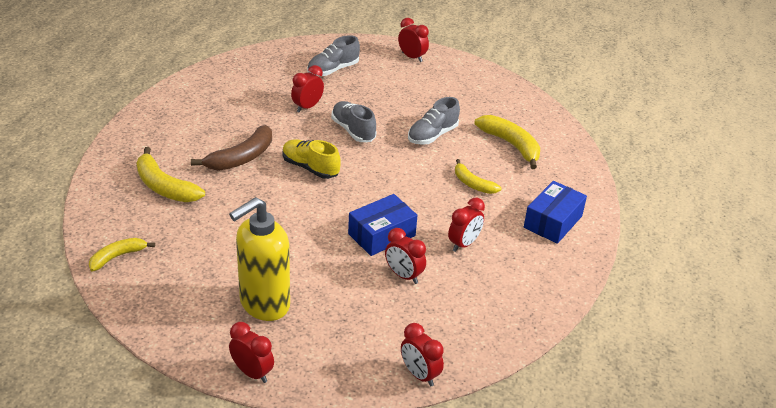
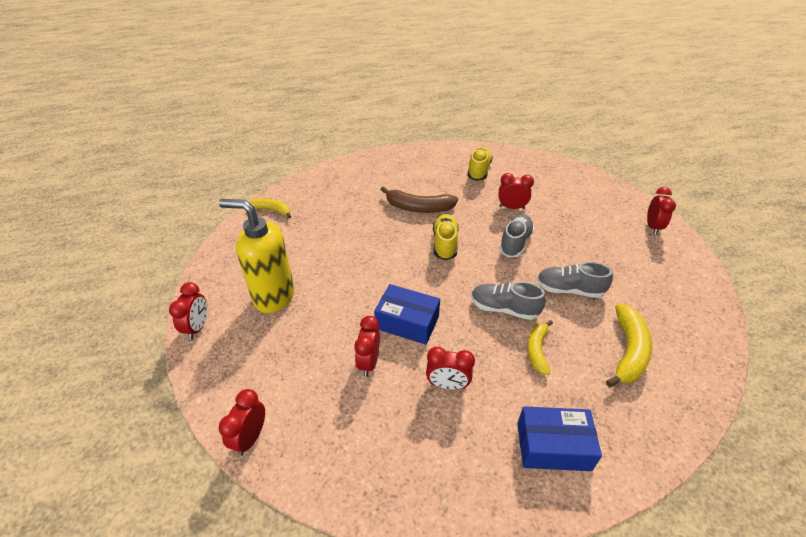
camera: 60 degrees right, 5 degrees up
yellow banana [136,147,205,202] -> none
grey shoe [307,35,360,76] -> grey shoe moved to [471,281,546,320]
none -> yellow shoe [467,147,493,181]

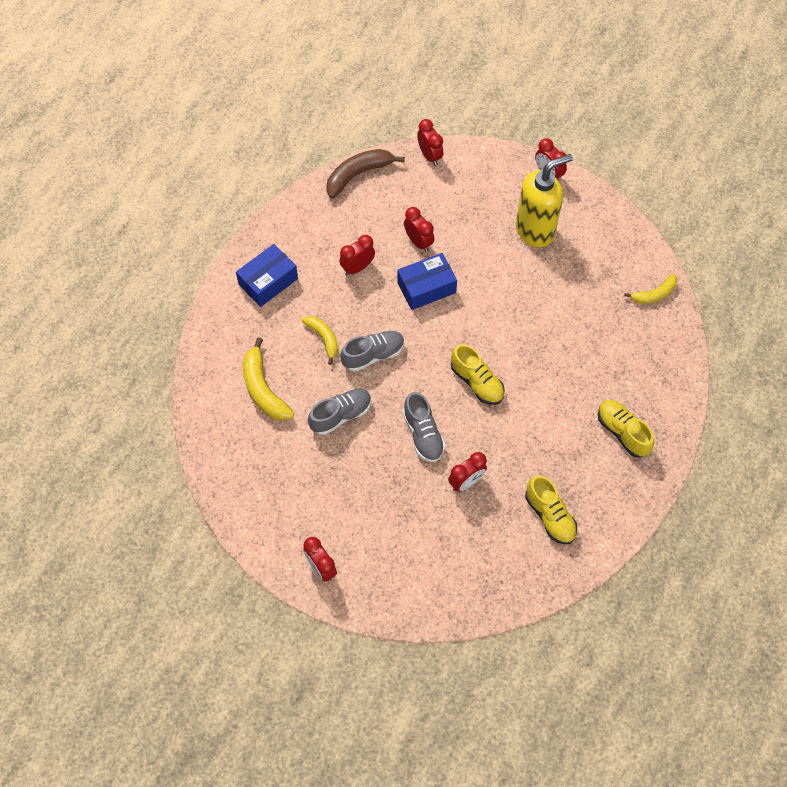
camera: 135 degrees right, 20 degrees up
brown banana [380,186,458,213] -> brown banana moved to [326,149,405,198]
none -> yellow shoe [598,400,654,457]

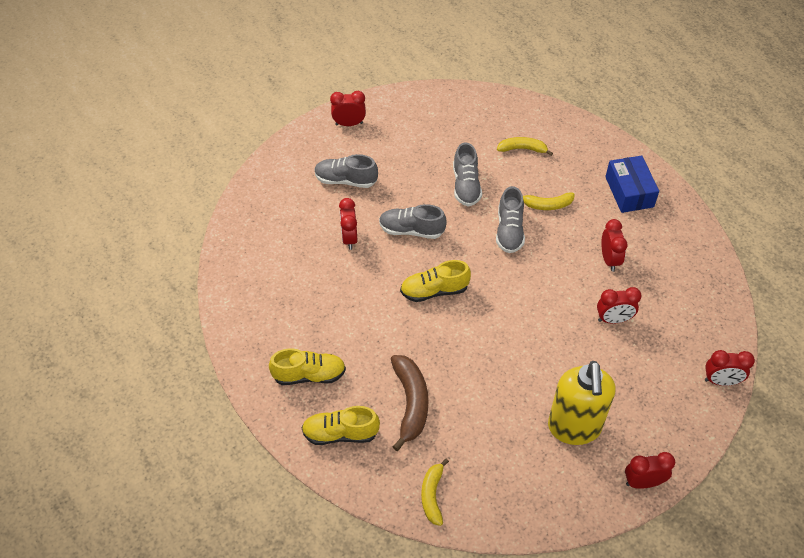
camera: 120 degrees right, 10 degrees down
yellow banana [243,337,294,421] -> yellow banana [497,137,553,156], size x0.63
brown banana [326,149,405,198] -> brown banana moved to [391,355,428,451]
blue box [397,253,457,310] -> none
yellow shoe [525,475,577,544] -> yellow shoe moved to [302,406,380,445]
none -> grey shoe [314,154,378,188]

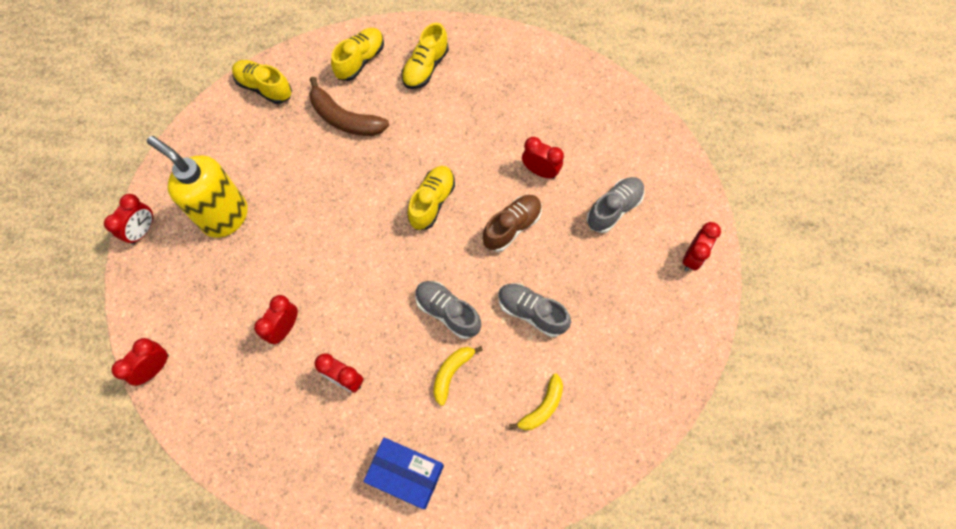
camera: 125 degrees right, 15 degrees up
grey shoe [379,204,447,239] -> brown shoe [483,195,542,252]
yellow banana [421,458,449,526] -> yellow shoe [232,60,292,104]

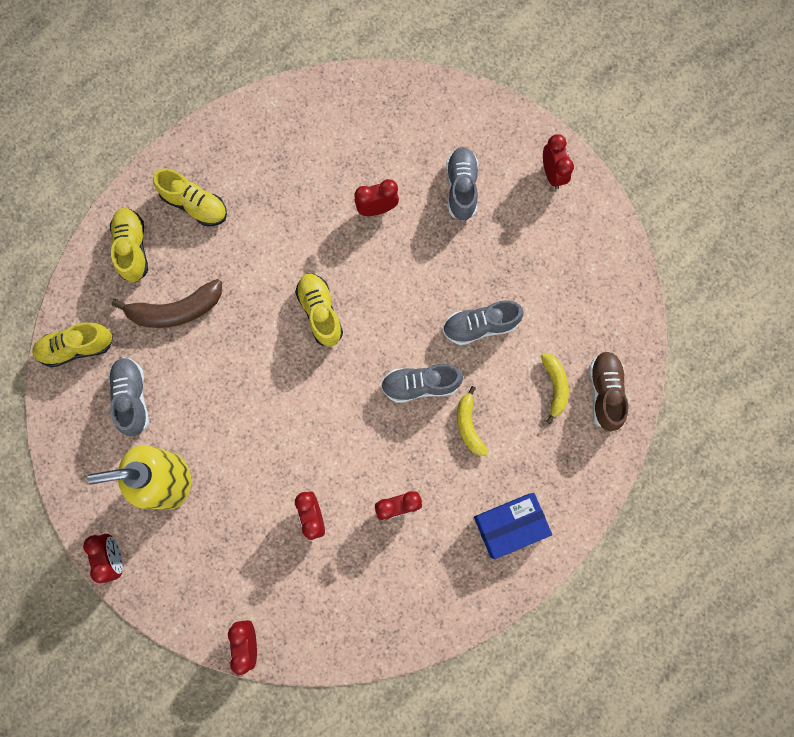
camera: 45 degrees left, 10 degrees up
yellow shoe [401,23,449,89] -> yellow shoe turned 45 degrees counterclockwise [153,169,227,226]
brown shoe [483,195,542,252] -> brown shoe moved to [589,351,628,431]
none -> grey shoe [108,357,149,436]

